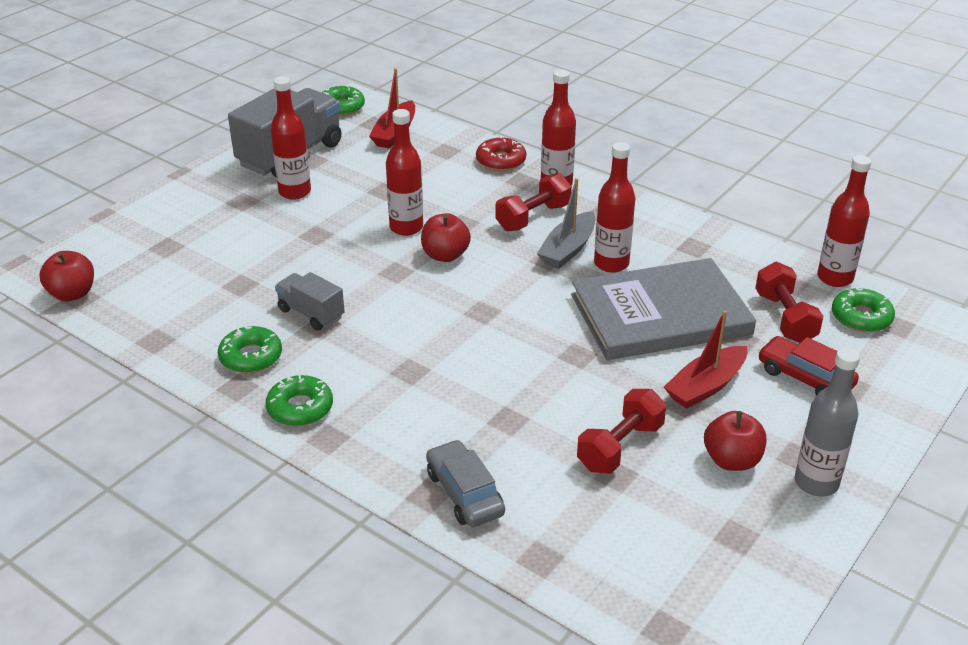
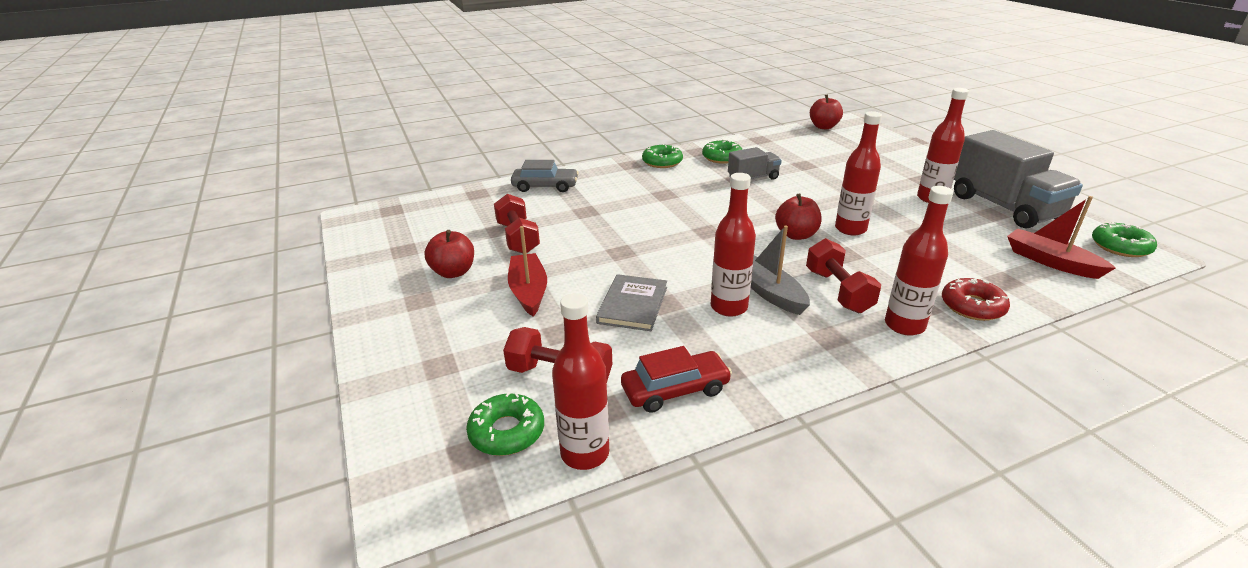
camera: 120 degrees right, 5 degrees down
grey book [571,258,756,360] -> grey book [596,274,667,331], size x0.51
red car [758,336,859,396] -> red car moved to [621,346,732,413]
grey bottle [795,347,860,497] -> none

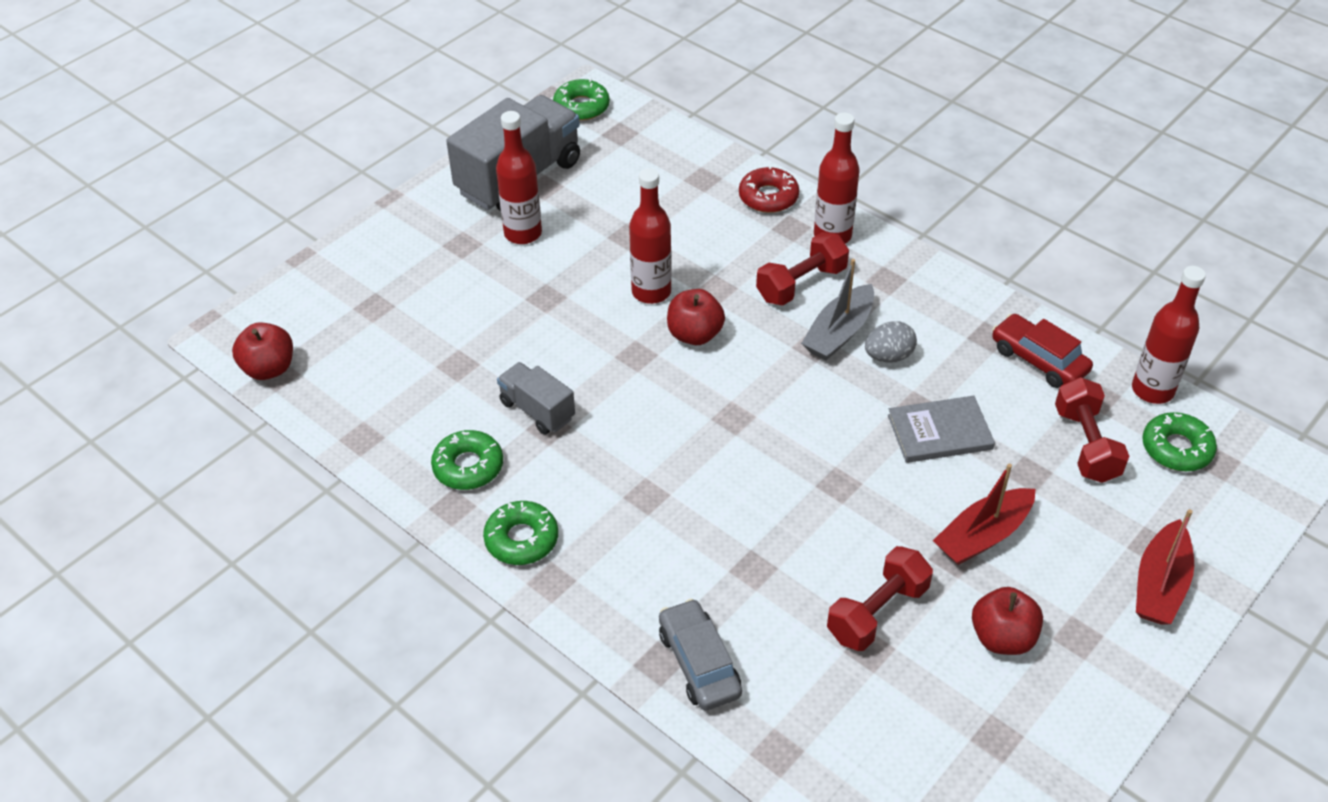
camera: 115 degrees left, 15 degrees up
red bottle [711,173,756,317] -> grey egg [865,321,917,363]
red boat [1007,196,1116,279] -> red boat moved to [1136,509,1194,625]

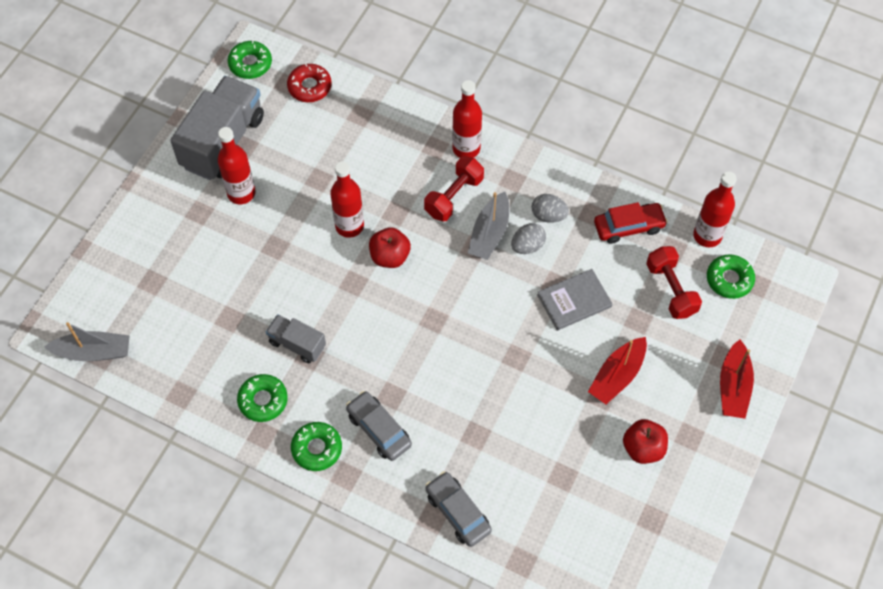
camera: 15 degrees left, 15 degrees up
red apple [232,322,293,380] -> grey boat [44,322,130,361]
red donut [739,166,799,213] -> red donut moved to [287,63,332,102]
red dumbbell [827,546,933,651] -> none
red car [992,314,1093,388] -> red car turned 135 degrees clockwise [594,202,668,244]
none -> grey car [346,391,412,461]
none -> grey egg [531,194,569,223]

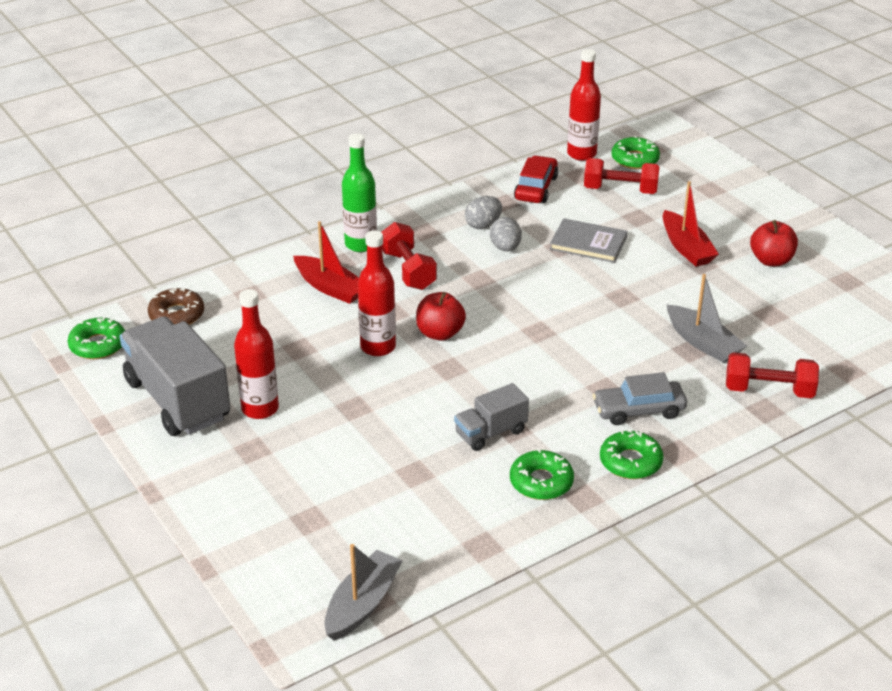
camera: 60 degrees left, 25 degrees down
red donut [287,63,332,102] -> brown donut [148,287,204,325]
grey car [425,471,492,547] -> red dumbbell [726,352,819,398]
red bottle [452,80,482,158] -> green bottle [342,134,377,252]
grey boat [468,191,509,260] -> grey boat moved to [667,274,747,363]
grey book [537,269,613,330] -> grey book turned 75 degrees counterclockwise [550,218,628,263]
red boat [720,339,754,419] -> red boat moved to [293,221,359,304]

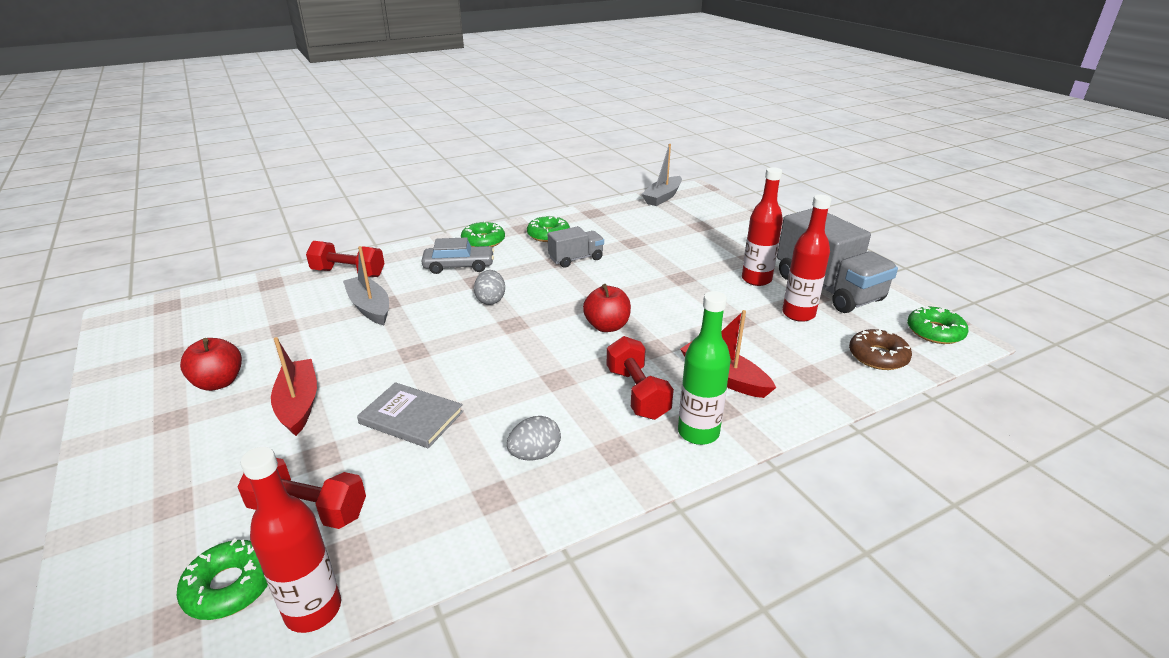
camera: 175 degrees left, 5 degrees down
red bottle [358,230,396,356] -> red bottle moved to [782,195,832,322]
grey egg [490,217,522,251] -> grey egg moved to [474,270,505,305]
red car [514,156,558,203] -> none

